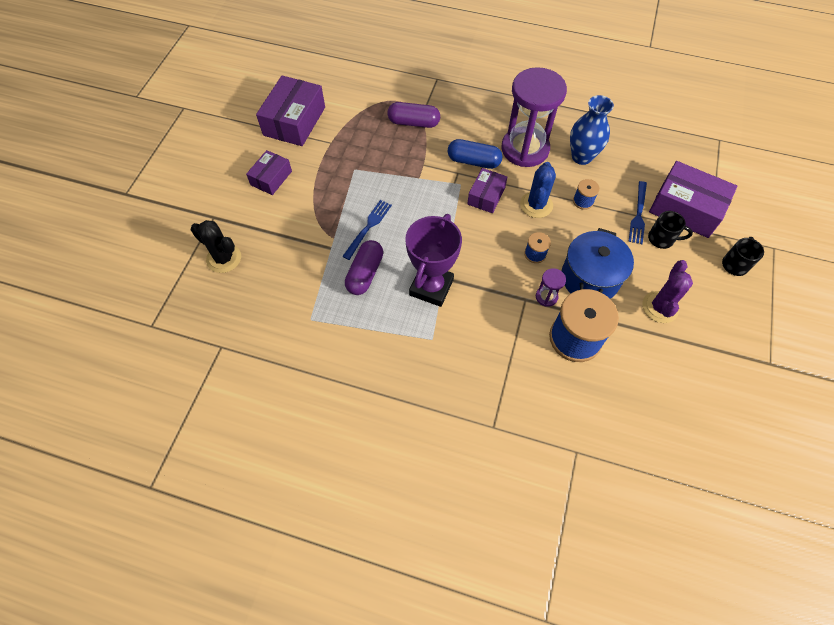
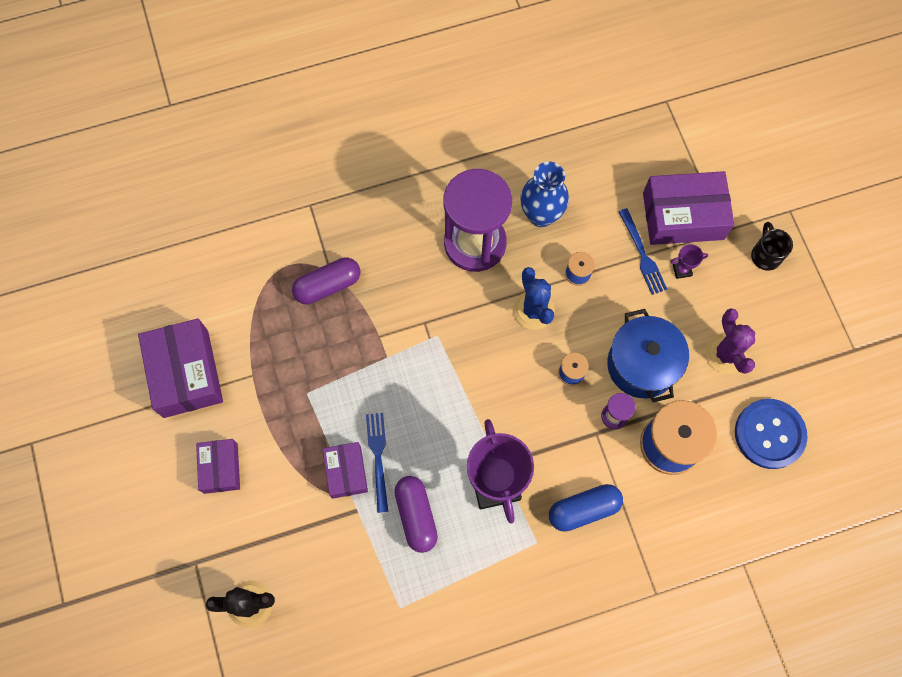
camera: 35 degrees left, 10 degrees up
blue capsule [448,139,502,169] -> blue capsule moved to [549,484,623,532]
purple box [467,168,507,213] -> purple box moved to [323,442,368,499]
black mug [648,211,693,249] -> purple trophy [670,244,708,279]
none -> blue button [735,399,808,469]

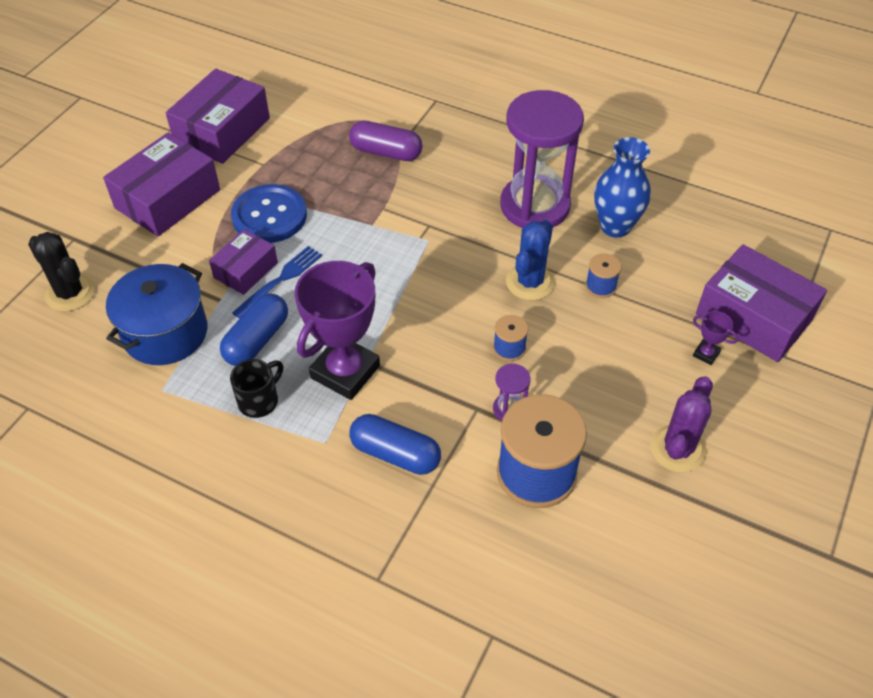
camera: 45 degrees right, 20 degrees down
purple box [196,439,240,494] -> purple box [103,132,220,237], size x1.72
purple capsule [394,476,438,553] -> blue capsule [220,294,288,366]
blue pot [607,309,689,402] -> blue pot moved to [106,263,207,365]
blue fork [618,208,667,295] -> none
blue button [735,399,808,469] -> blue button moved to [231,184,307,243]
black mug [751,222,793,271] -> black mug moved to [230,359,283,418]

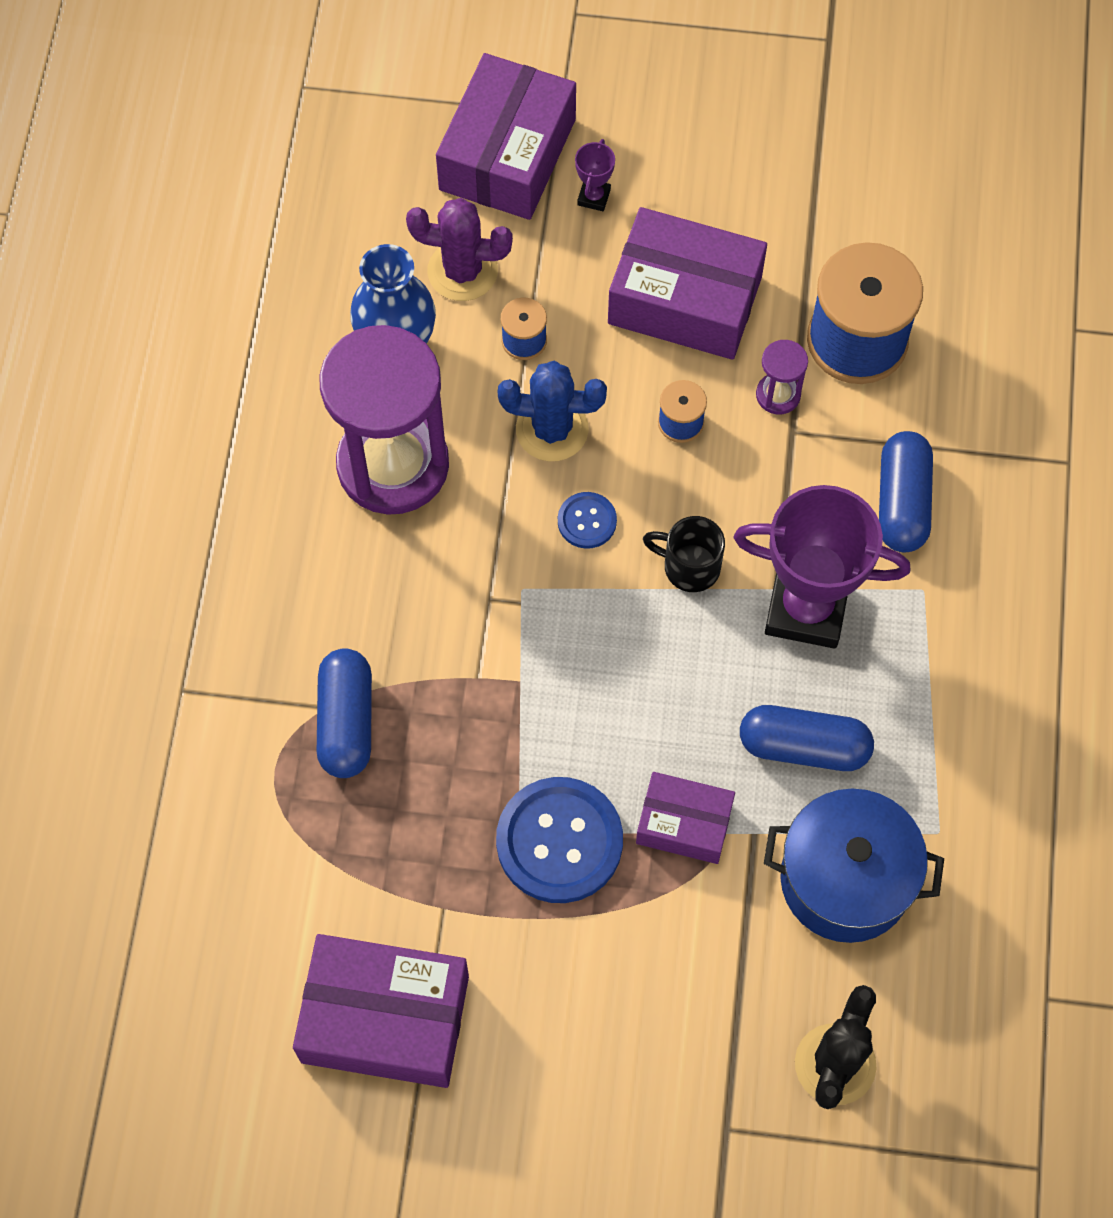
camera: 110 degrees left, 15 degrees up
purple box [103,132,220,237] -> purple box moved to [608,207,767,360]
black mug [230,359,283,418] -> black mug moved to [643,516,725,592]
blue fork [232,246,322,319] -> none
purple capsule [349,120,423,161] -> blue capsule [317,648,372,778]
purple cactus [650,376,713,473] -> purple cactus moved to [406,198,513,301]
none -> blue button [558,492,617,549]

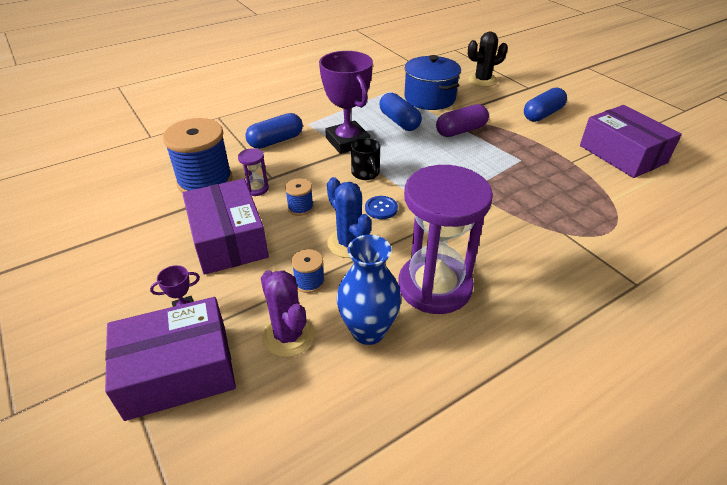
camera: 130 degrees left, 25 degrees down
blue capsule [317,648,372,778] -> blue capsule moved to [524,87,567,122]
blue button [496,777,623,903] -> none
purple box [636,772,735,864] -> purple capsule [436,104,489,137]

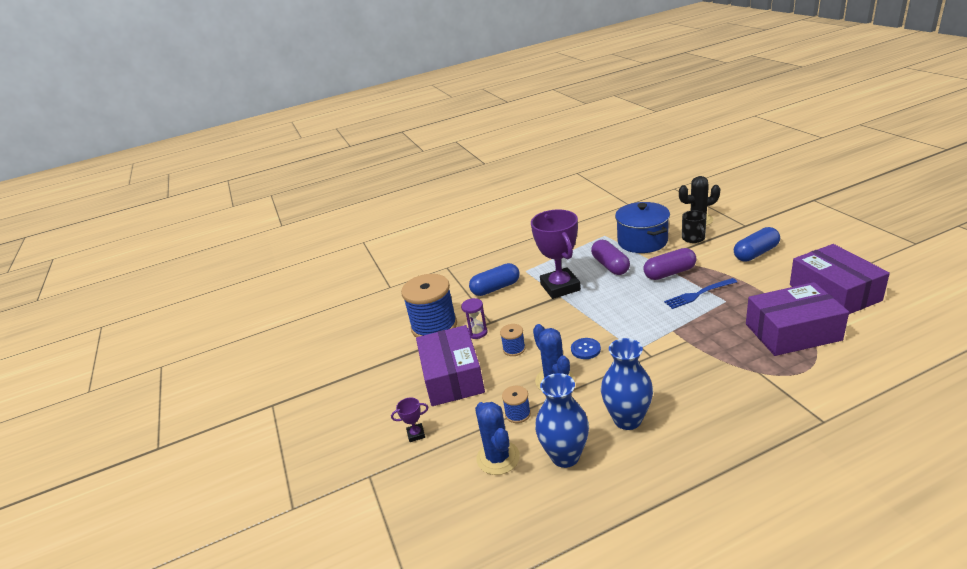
camera: 15 degrees right, 10 degrees down
purple box [105,297,236,421] -> purple box moved to [746,282,849,356]
purple cactus [261,270,315,357] -> blue cactus [475,402,520,475]
black mug [351,138,380,180] -> black mug moved to [682,210,707,243]
blue capsule [379,93,422,131] -> purple capsule [591,240,630,275]
purple hourglass [398,165,493,314] -> blue vase [601,338,653,430]
none -> blue fork [664,278,737,309]

